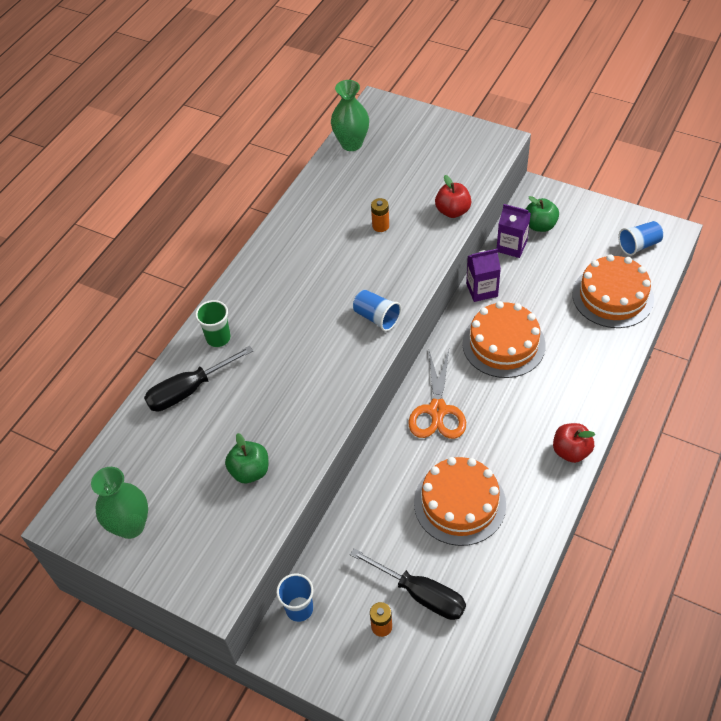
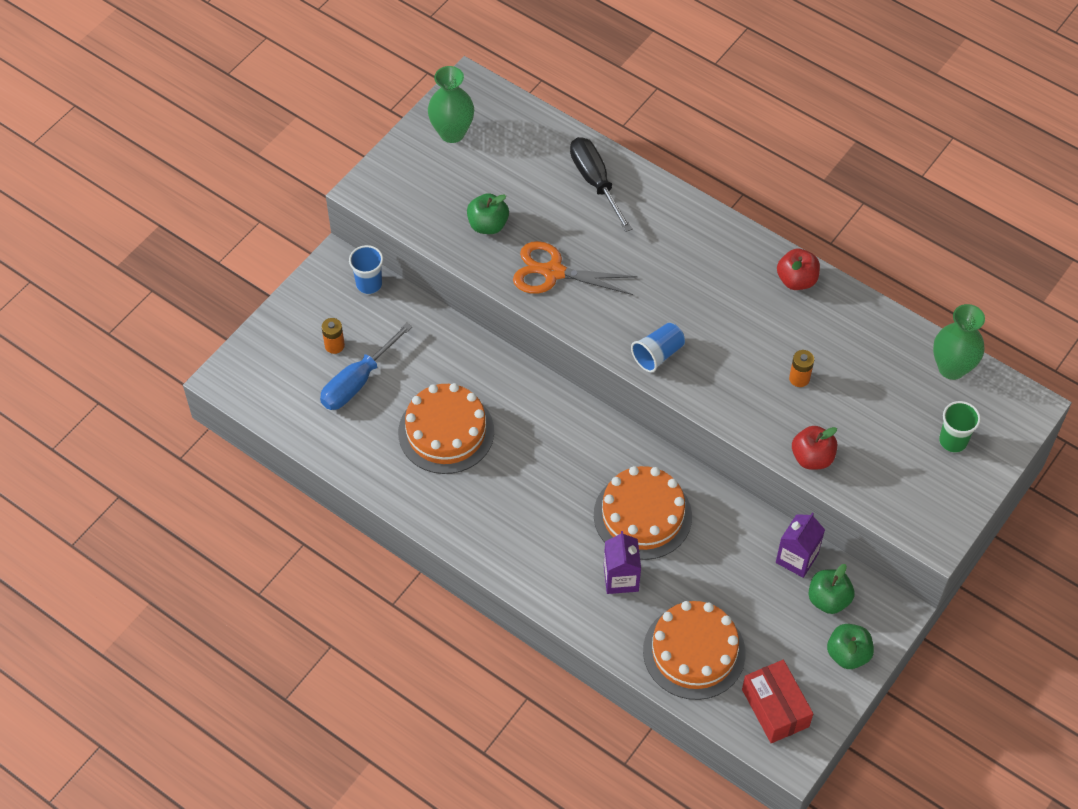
camera: 95 degrees right, 5 degrees up
green cup [195,300,231,347] -> green cup moved to [939,401,981,452]
black screwdriver [350,548,466,620] -> blue screwdriver [320,323,413,410]
orange scissors [409,350,466,439] -> orange scissors moved to [513,241,638,295]
purple carton [466,249,501,302] -> purple carton moved to [604,531,641,594]
red apple [553,423,595,463] -> red apple moved to [777,249,820,290]
blue cup [618,221,663,256] -> red box [742,660,813,743]
none -> green apple [827,624,874,669]

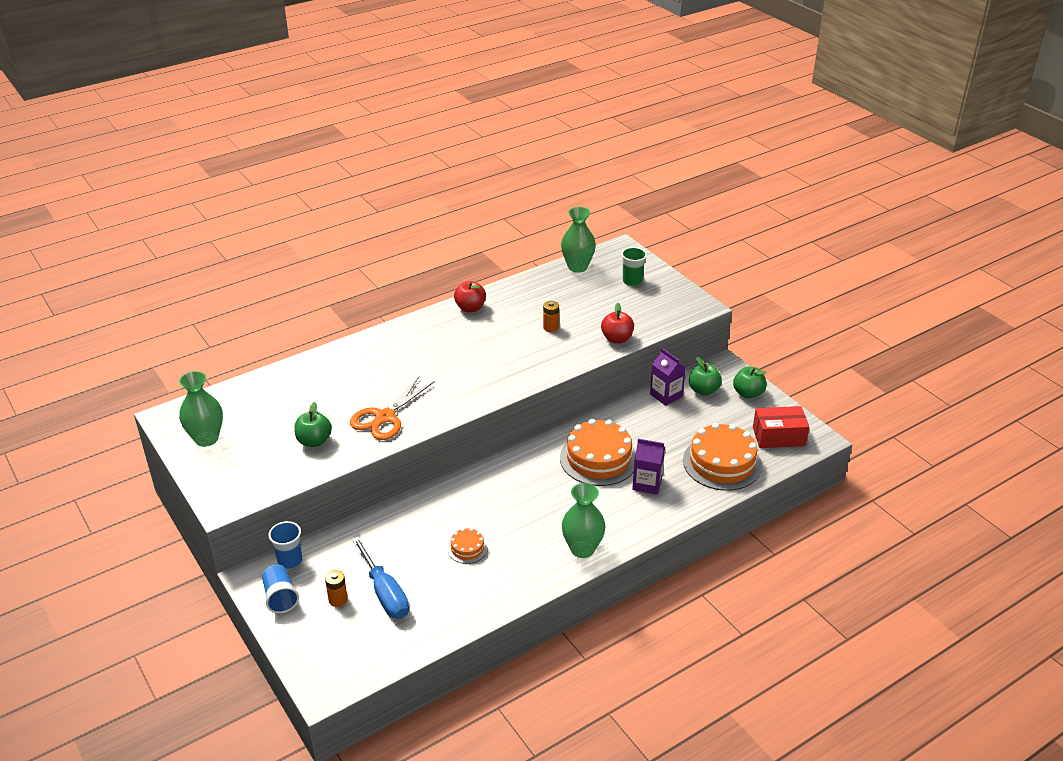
camera: 70 degrees left, 20 degrees down
orange cake [398,383,494,474] -> orange cake [448,528,488,564], size x0.47
black screwdriver [570,137,633,232] -> none
blue cup [631,323,685,372] -> blue cup moved to [262,565,299,613]
none -> green vase [562,483,606,558]

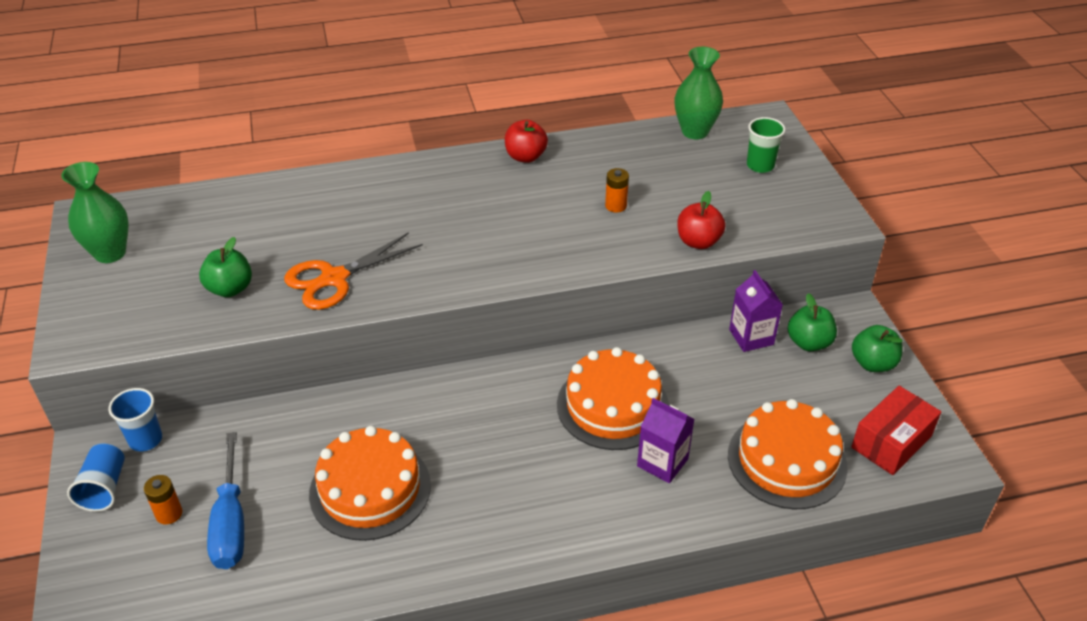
camera: 20 degrees right, 5 degrees up
orange cake [448,528,488,564] -> orange cake [309,426,431,541], size x2.12
green vase [562,483,606,558] -> none
red box [753,406,809,448] -> red box turned 60 degrees counterclockwise [851,386,941,475]

